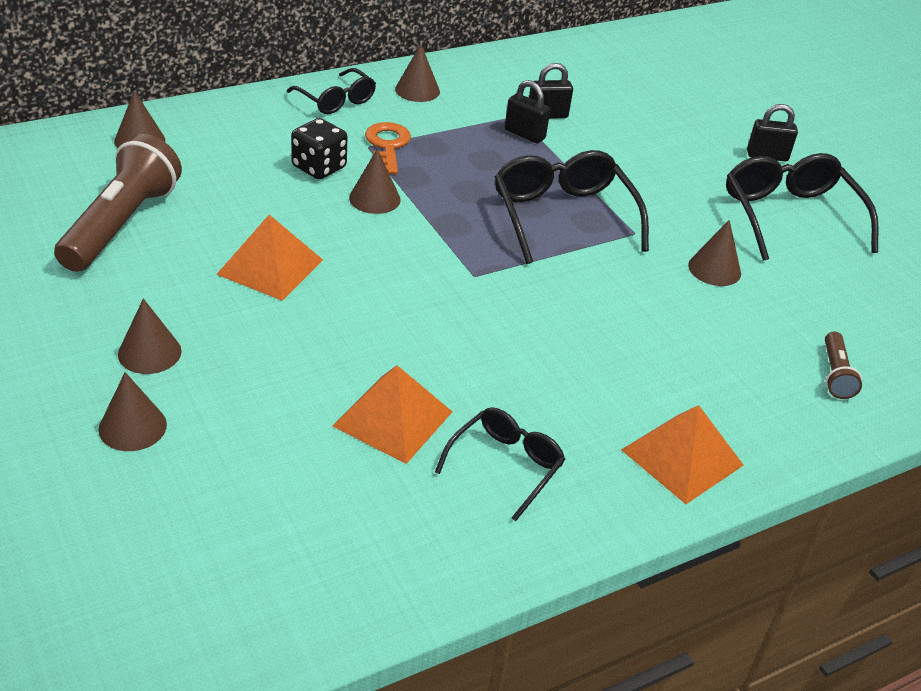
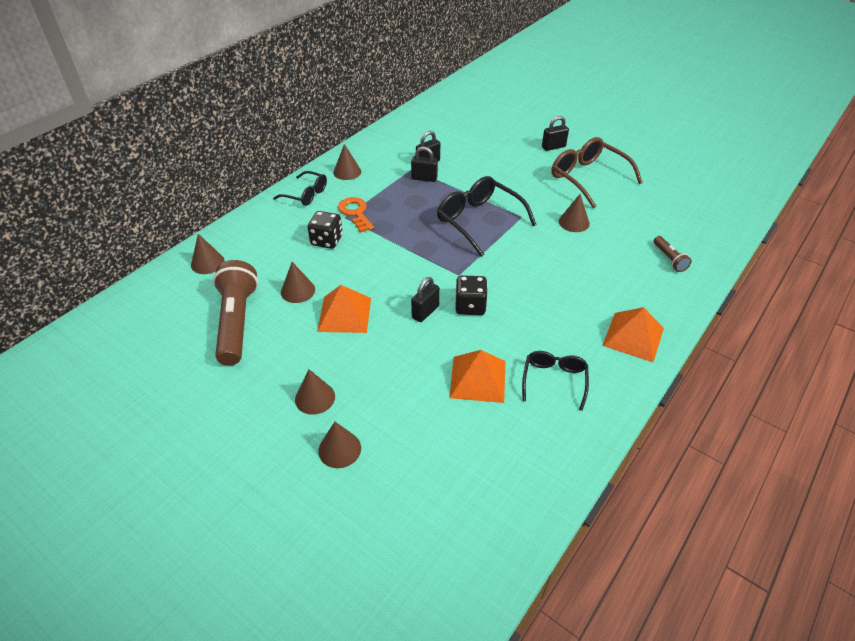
camera: 20 degrees left, 5 degrees up
brown cone [349,149,401,214] -> brown cone moved to [281,262,315,303]
black glasses [726,153,879,261] -> brown glasses [552,137,643,209]
none -> black padlock [411,277,440,322]
none -> black dice [455,275,488,315]

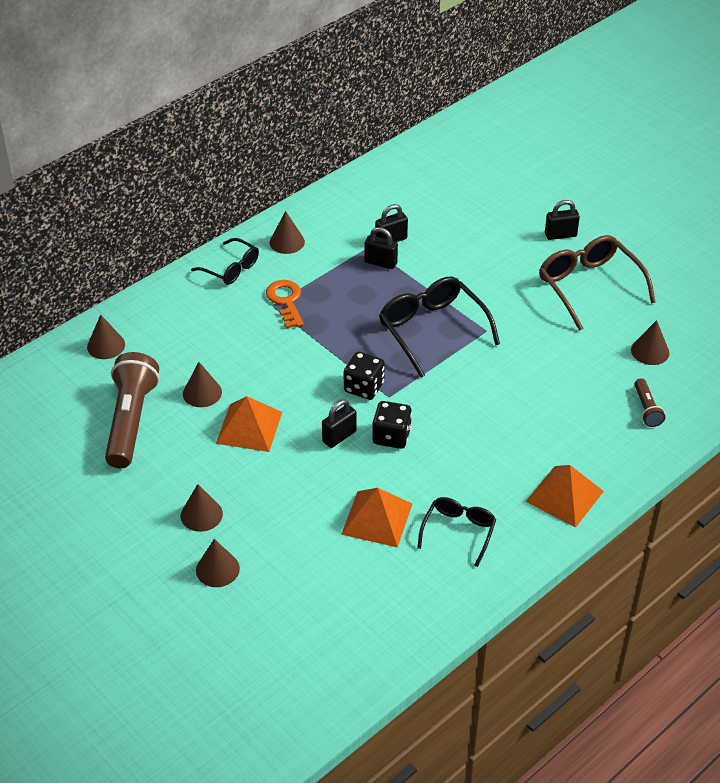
camera: 10 degrees right, 0 degrees up
black dice [307,211,343,249] -> black dice moved to [344,352,385,400]
brown cone [559,194,590,232] -> brown cone moved to [631,320,669,365]

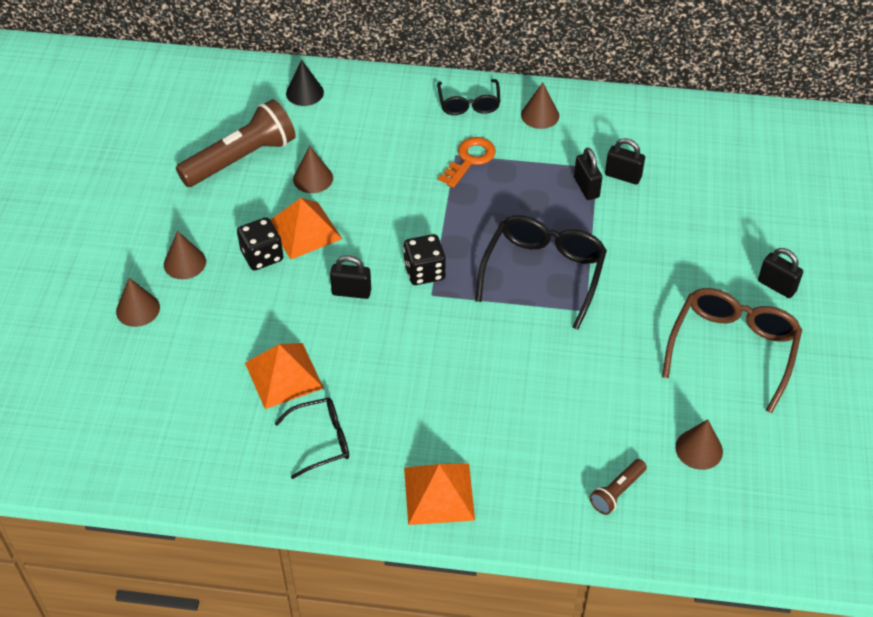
camera: 50 degrees right, 5 degrees up
brown cone [87,314,125,359] -> black cone [286,60,324,106]
black dice [372,401,412,449] -> black dice moved to [237,217,283,270]

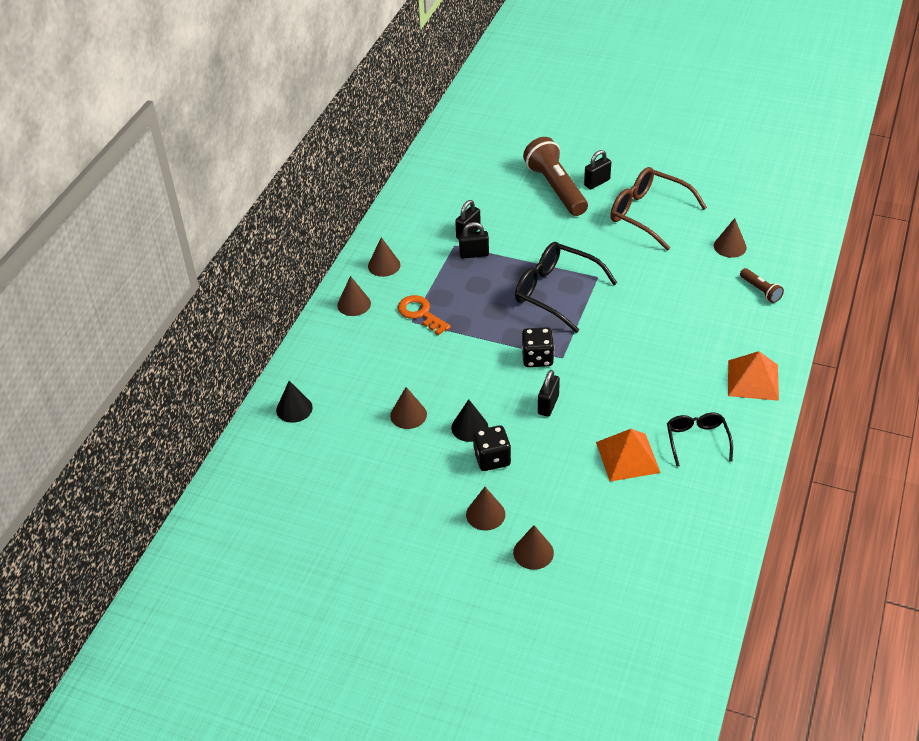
camera: 75 degrees left, 5 degrees down
brown flashlight [176,99,296,187] -> brown flashlight moved to [523,137,588,216]
orange pyramid [271,198,342,260] -> black cone [451,399,488,442]
black glasses [437,79,501,115] -> brown cone [337,276,371,316]

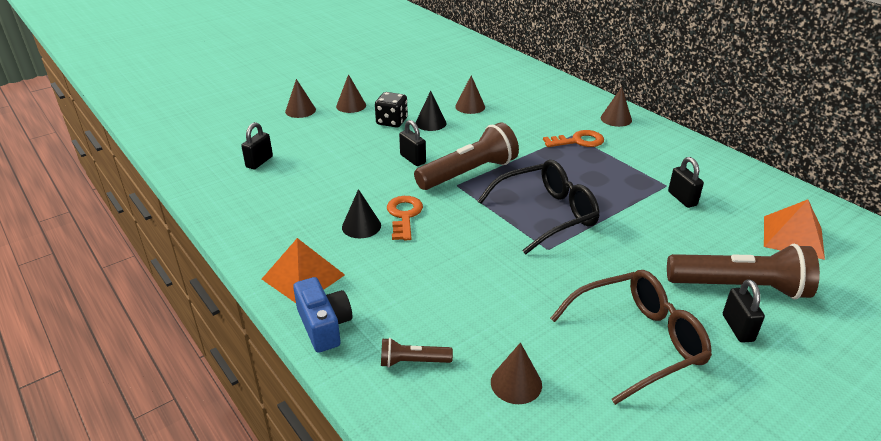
camera: 120 degrees right, 10 degrees down
black cone [276,381,313,423] -> black cone moved to [342,189,381,238]
brown cone [368,237,400,277] -> none
black padlock [459,222,489,259] -> black padlock moved to [241,122,273,170]
black dice [522,327,554,367] -> brown flashlight [414,122,519,190]
orange pyramid [596,429,661,482] -> orange pyramid moved to [764,200,825,260]
black glasses [667,413,733,467] -> none
none -> blue camera [293,277,352,353]
none -> orange key [387,196,423,240]

